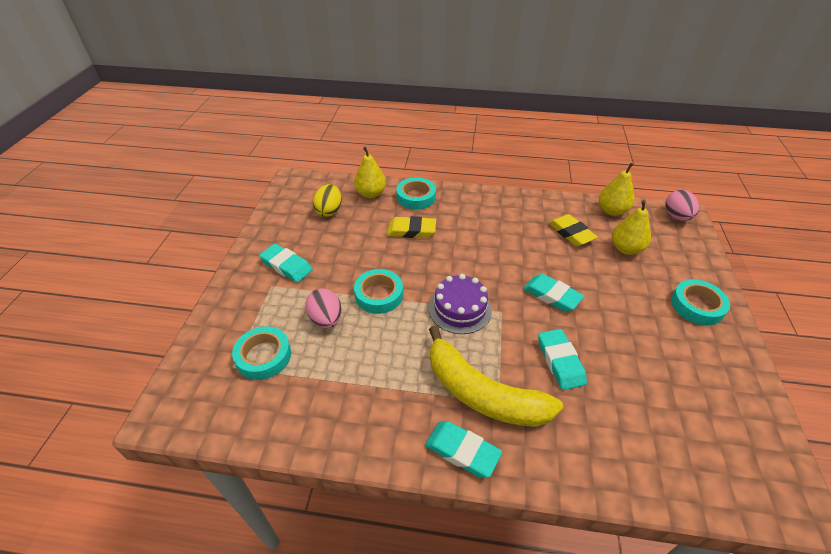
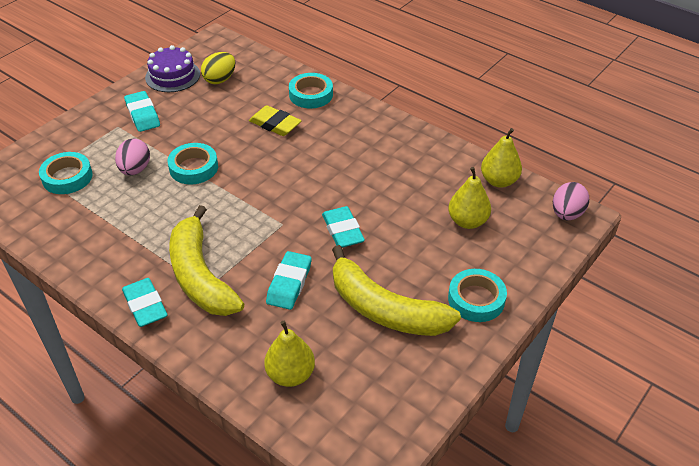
camera: 30 degrees right, 0 degrees up
yellow pear [354,147,386,198] -> yellow pear moved to [264,321,315,387]
purple cake [429,274,492,334] -> purple cake moved to [145,45,200,92]
yellow eraser [548,214,598,246] -> none
none -> yellow banana [332,245,461,336]

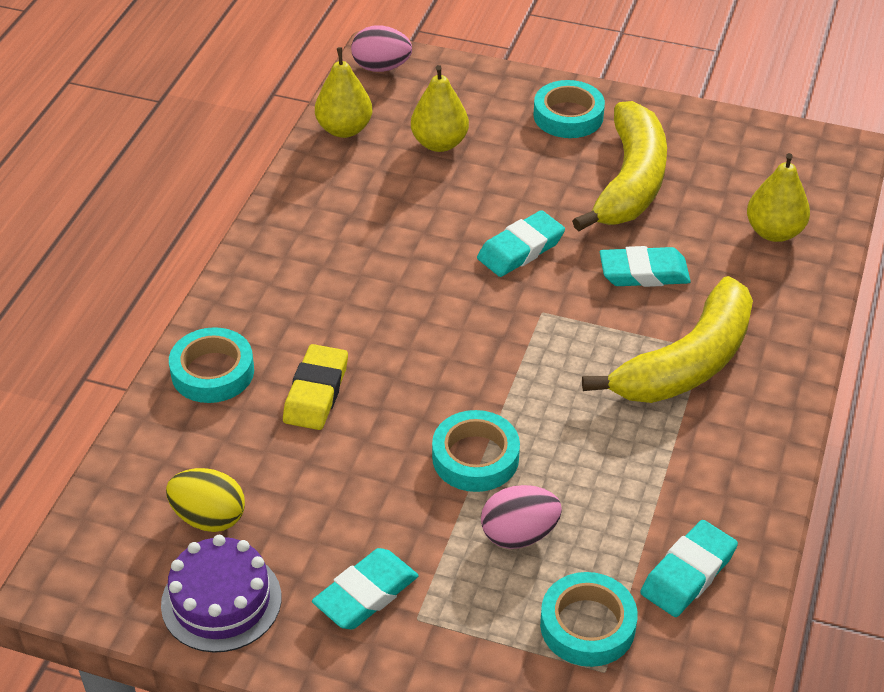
camera: 110 degrees left, 0 degrees up
turquoise eraser [122,278,167,327] -> turquoise eraser moved to [640,520,738,617]

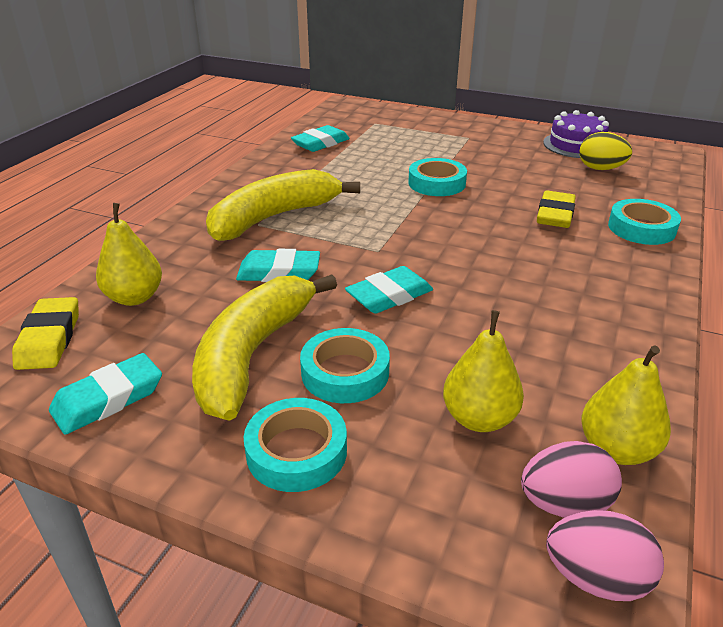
camera: 175 degrees left, 10 degrees down
turquoise eraser [312,548,418,629] -> turquoise eraser moved to [49,353,162,435]
pink egg [481,485,562,549] -> pink egg moved to [521,441,622,518]
turquoise tape [540,572,638,667] -> turquoise tape moved to [300,328,390,403]
none -> yellow eraser [12,297,79,370]

